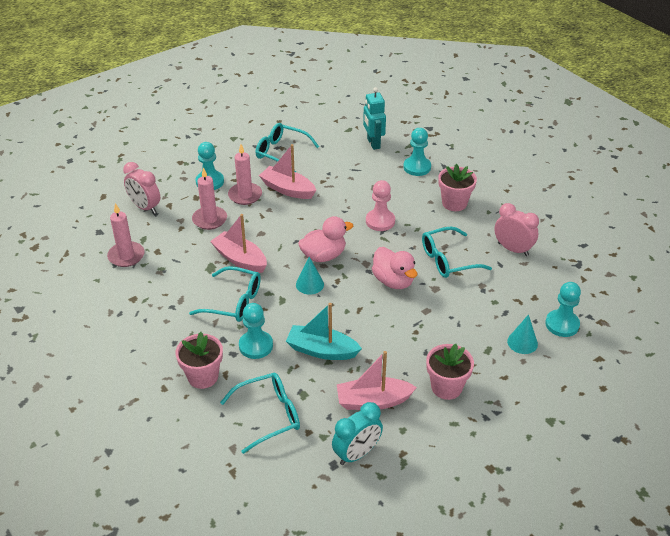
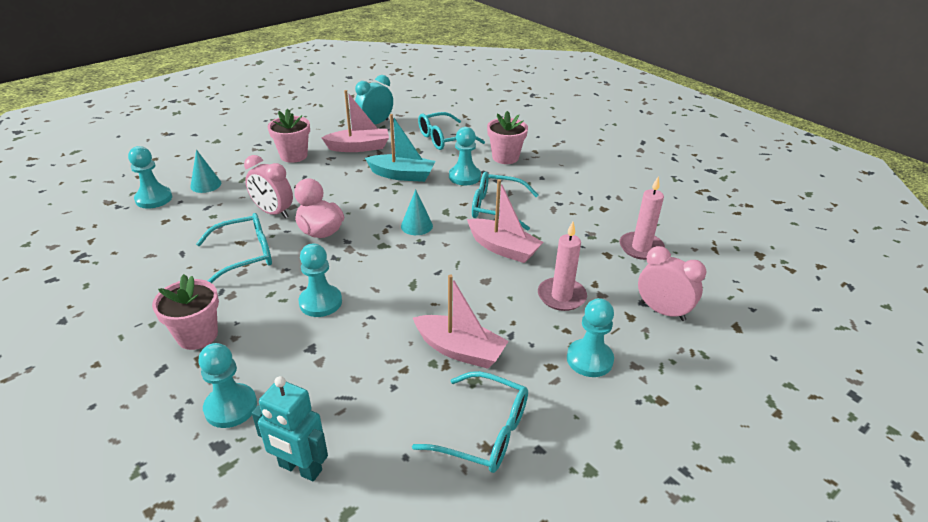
camera: 175 degrees right, 5 degrees down
pink candle [228,144,262,205] -> none
pink duck [298,216,353,262] -> none
turquoise robot [363,87,386,150] -> turquoise robot turned 135 degrees clockwise [252,376,328,481]
pink pawn [366,180,395,231] -> turquoise pawn [298,244,342,317]
pink clock [494,203,539,256] -> pink clock moved to [244,155,293,219]

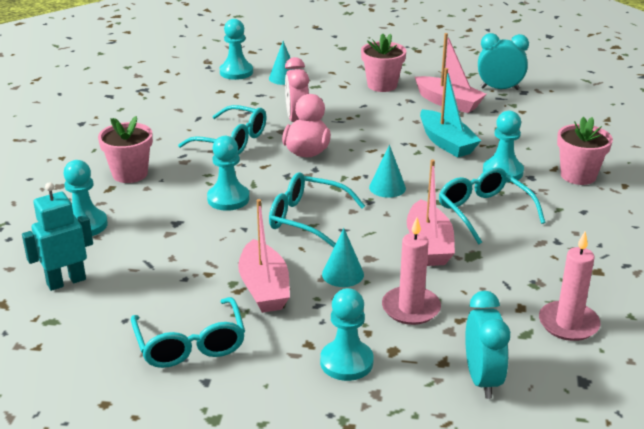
camera: 50 degrees right, 5 degrees down
turquoise robot [252,376,328,481] -> turquoise robot turned 75 degrees clockwise [22,182,93,291]
turquoise glasses [418,112,485,150] -> turquoise glasses moved to [269,172,365,248]
pink clock [638,246,707,321] -> turquoise clock [465,291,510,399]
none -> turquoise cone [322,228,364,287]

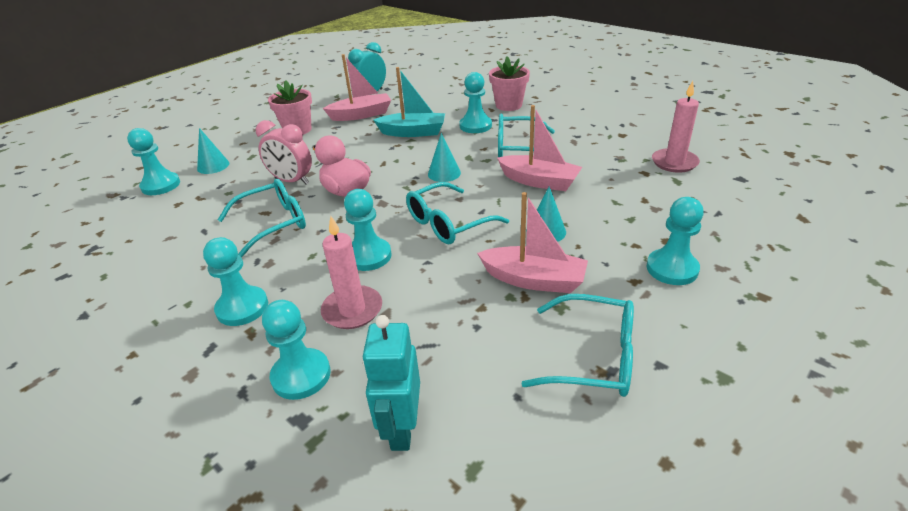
camera: 55 degrees left, 5 degrees up
pink flower pot [98,116,153,183] -> turquoise pawn [203,237,268,326]
pink candle [382,217,441,325] -> pink candle moved to [321,216,382,329]
turquoise clock [465,291,510,399] -> none

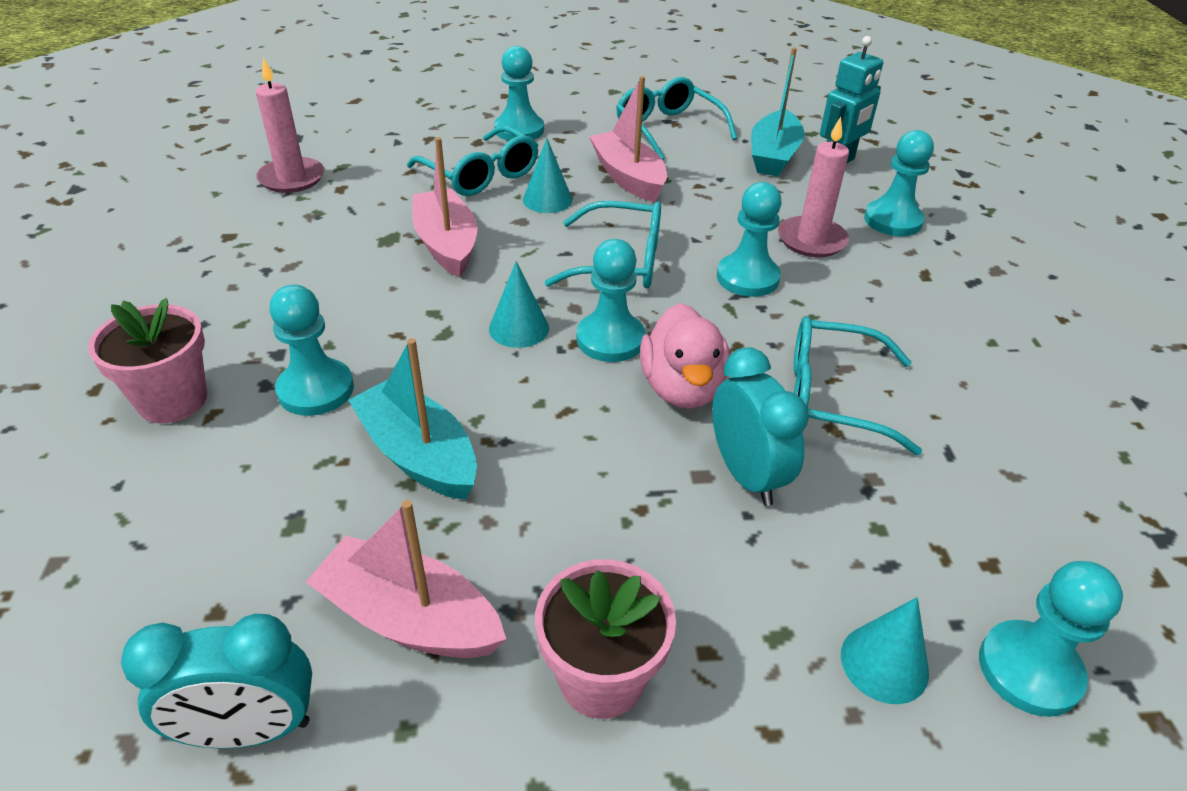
camera: 140 degrees left, 5 degrees up
turquoise pawn [203,237,268,326] -> turquoise pawn moved to [577,239,645,362]
pink clock [256,120,312,185] -> turquoise clock [712,347,809,506]
turquoise glasses [498,114,555,157] -> turquoise glasses moved to [407,126,538,196]
none -> turquoise boat [751,47,804,176]

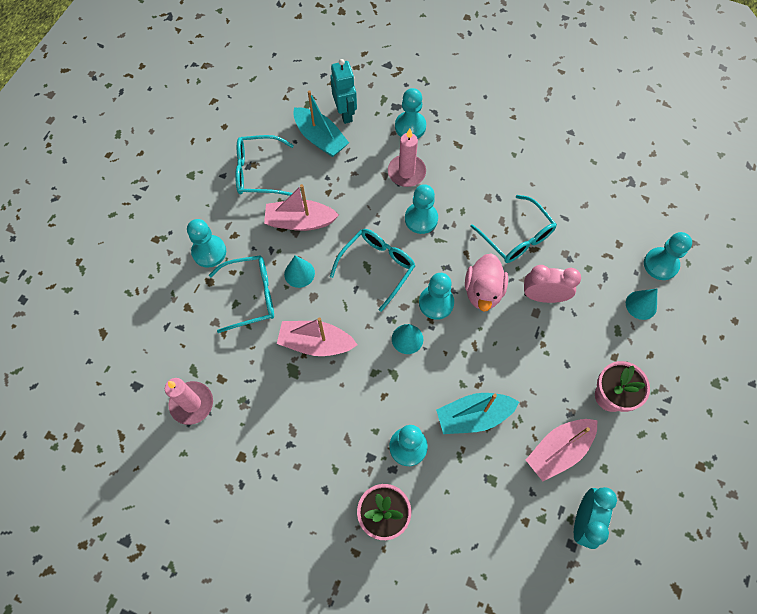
camera: 60 degrees left, 25 degrees up
pink duck [640,303,730,409] -> pink duck turned 75 degrees clockwise [465,253,508,311]
turquoise clock [712,347,809,506] -> pink clock [524,265,581,303]
turquoise glasses [794,317,922,455] -> turquoise glasses turned 75 degrees counterclockwise [470,195,557,263]

